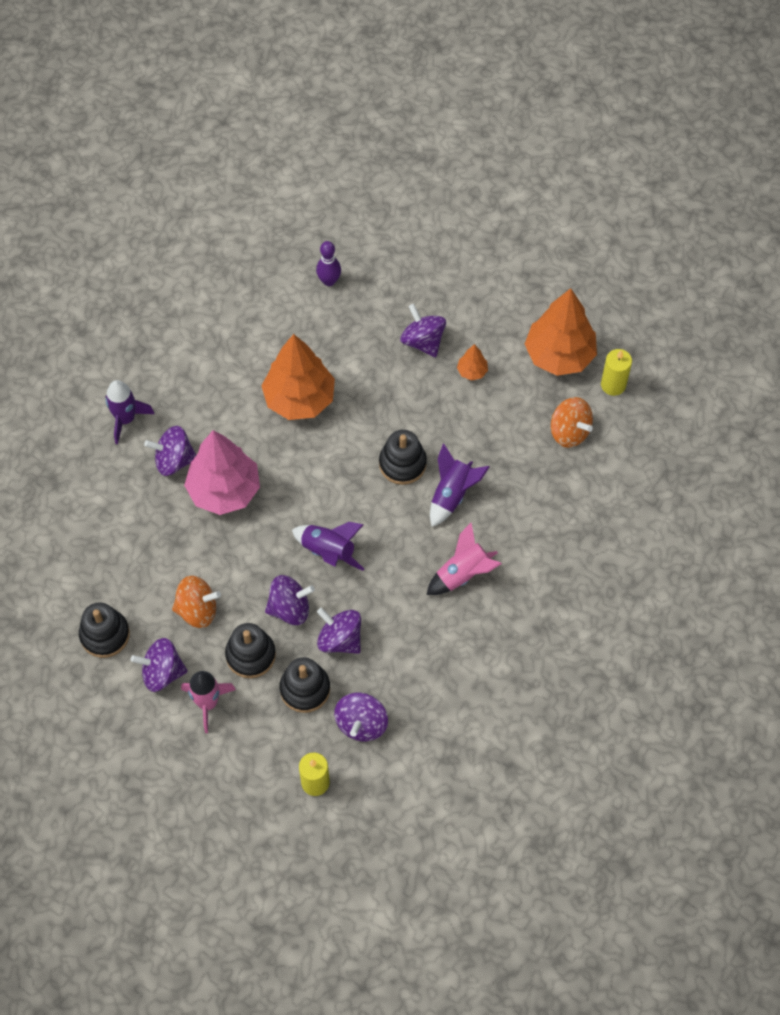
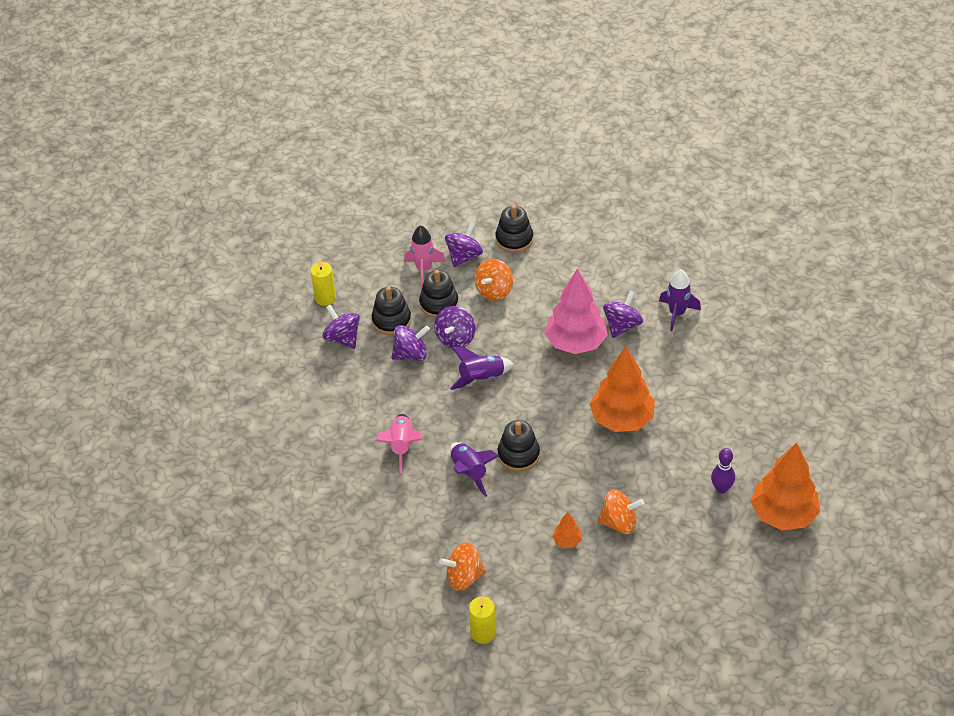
camera: 125 degrees right, 15 degrees down
purple spinning top [400,304,446,357] -> orange spinning top [597,489,644,534]
orange tree [525,288,597,376] -> orange tree moved to [750,442,820,531]

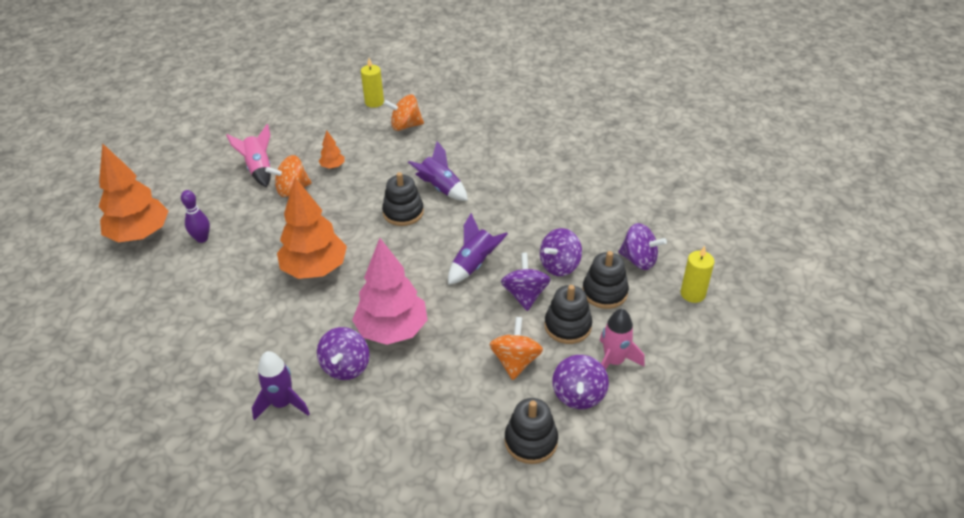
camera: 155 degrees right, 5 degrees down
pink rocket [375,414,422,473] -> pink rocket moved to [226,124,271,187]
orange spinning top [439,542,487,591] -> orange spinning top turned 150 degrees counterclockwise [384,94,424,131]

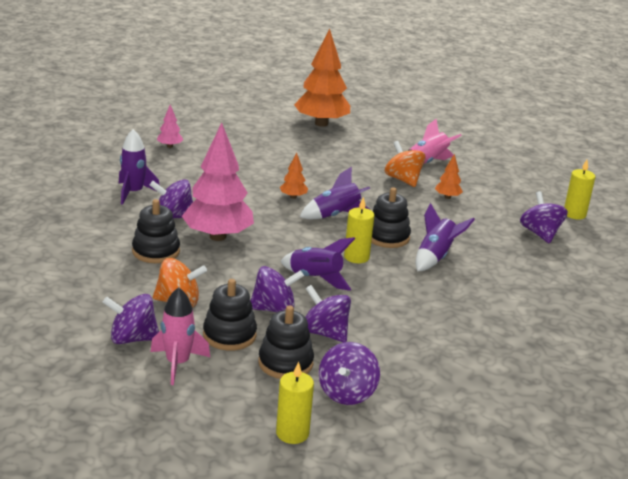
camera: 80 degrees right, 15 degrees down
purple bowling pin [181,190,210,243] -> none
orange tree [277,177,347,279] -> orange tree [280,153,308,199], size x0.43
orange spinning top [384,94,424,131] -> purple spinning top [520,191,568,243]
black stacking toy [505,398,558,464] -> black stacking toy moved to [132,199,180,263]
none -> pink tree [157,105,183,148]
none -> purple rocket [300,167,370,219]
none -> yellow candle [344,197,375,263]

